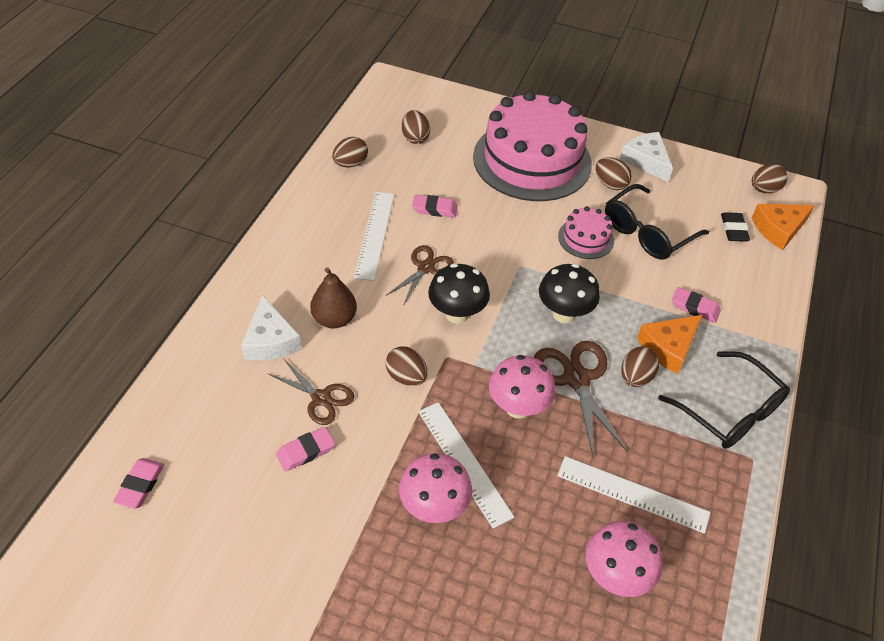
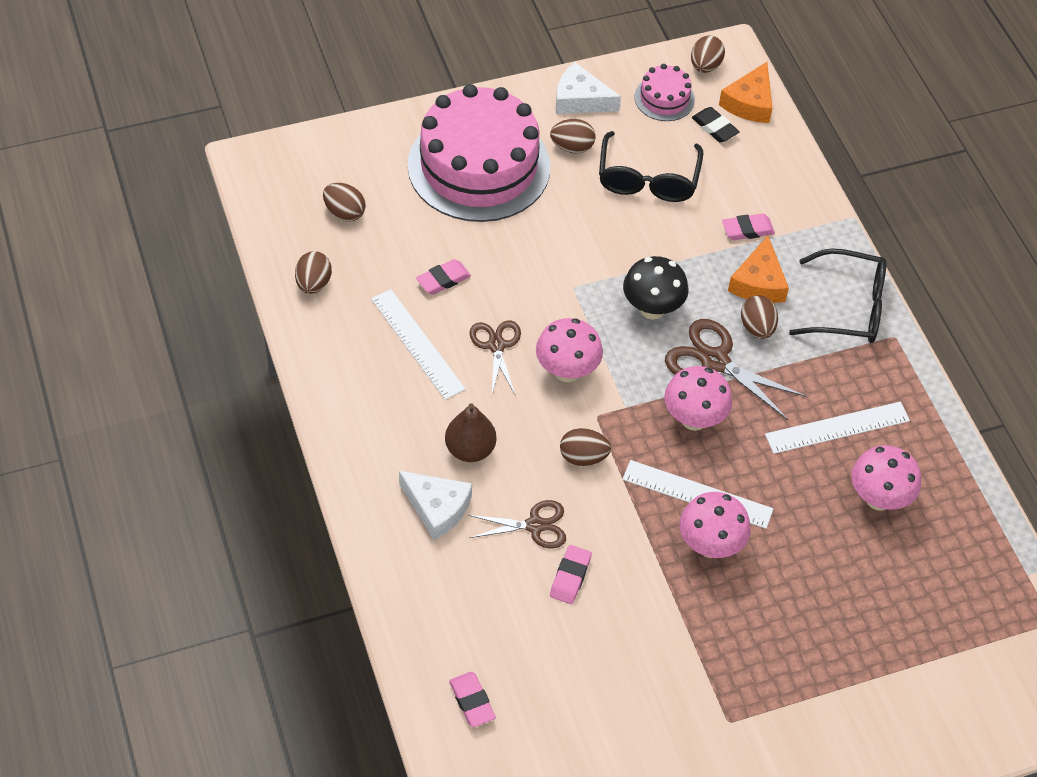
camera: 40 degrees left, 5 degrees up
black mushroom [428,263,490,324] -> pink mushroom [536,318,603,382]
pink cake [558,206,614,259] -> pink cake moved to [635,64,695,121]

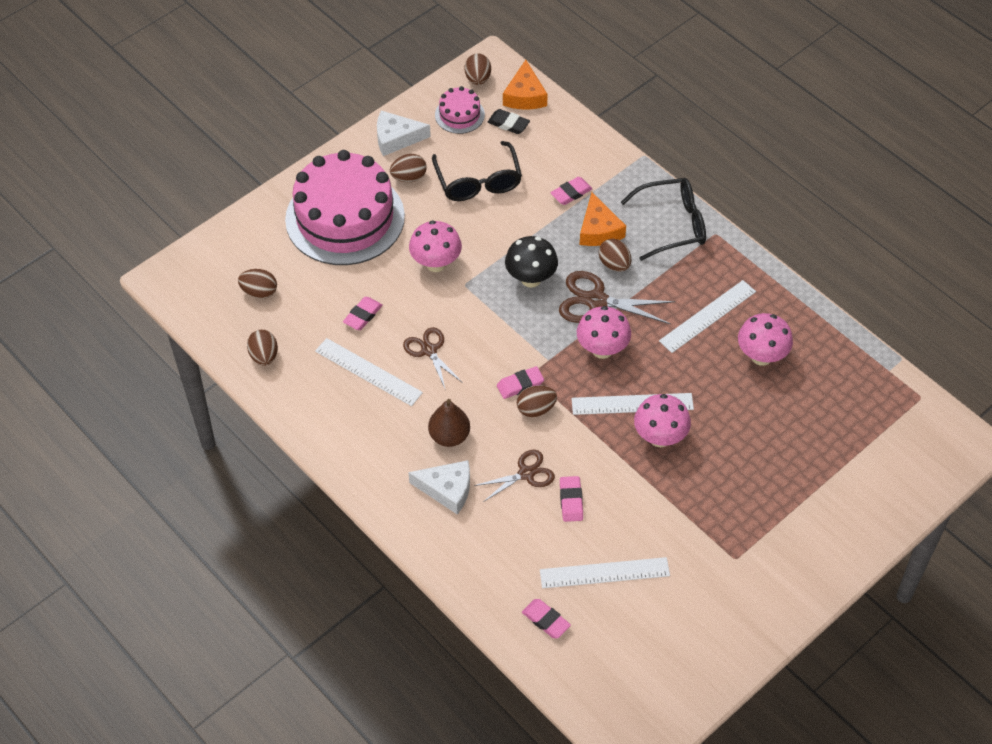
camera: 20 degrees left, 0 degrees up
pink mushroom [536,318,603,382] -> pink mushroom moved to [409,220,462,272]
none -> pink eraser [497,366,544,399]
none -> white ruler [540,557,670,588]

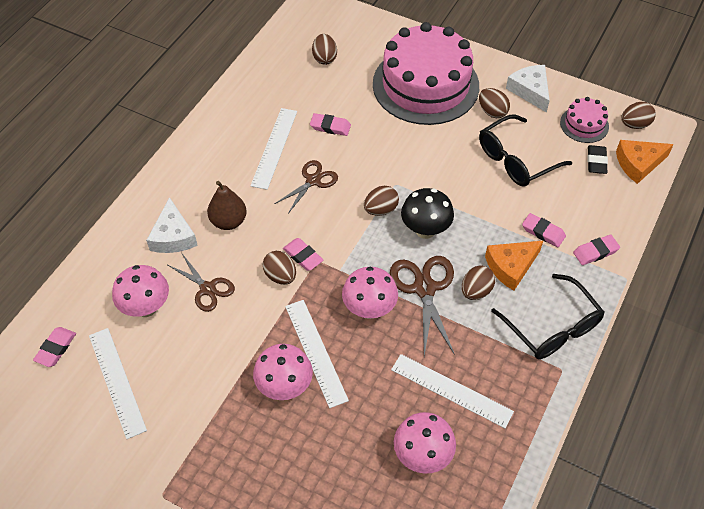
camera: 70 degrees right, 0 degrees up
brown egg [247,330,278,366] -> brown egg moved to [364,186,399,216]
pink mushroom [409,220,462,272] -> pink mushroom moved to [112,265,169,317]
pink eraser [560,476,583,522] -> pink eraser moved to [573,235,620,265]

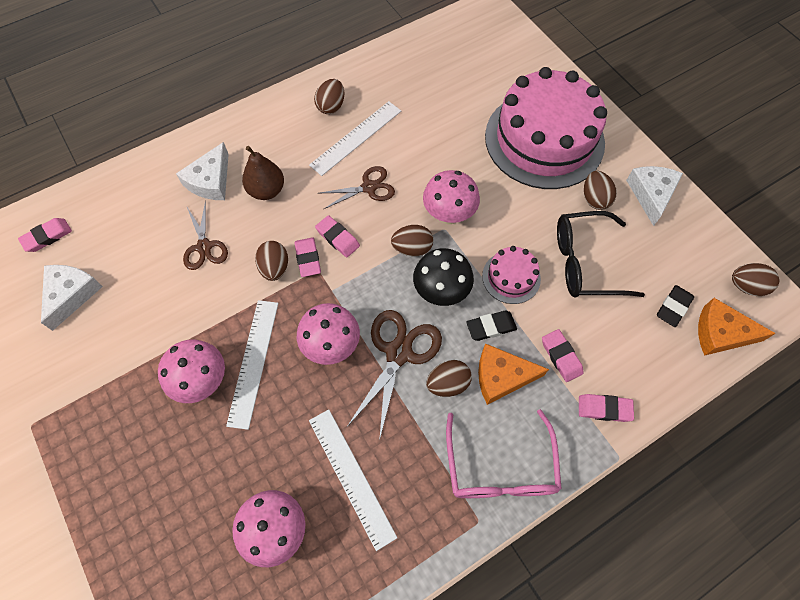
camera: 30 degrees right, 10 degrees up
white ruler [89,328,147,439] -> white cheese [41,265,103,331]
pink mushroom [112,265,169,317] -> pink mushroom moved to [423,170,480,224]
pink eraser [310,113,351,136] -> pink eraser moved to [315,215,360,257]
brown egg [312,34,337,65] -> brown egg moved to [314,79,344,114]
black glasses [491,274,605,359] -> pink glasses [446,409,562,498]
pink cake [560,97,609,143] -> pink cake moved to [482,246,541,304]
none -> black eraser [466,311,517,341]

